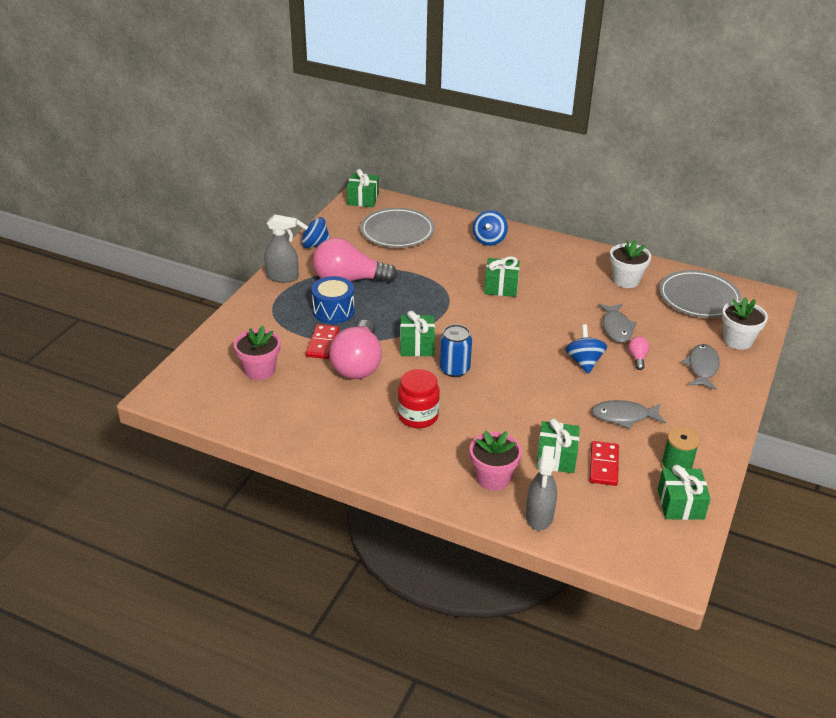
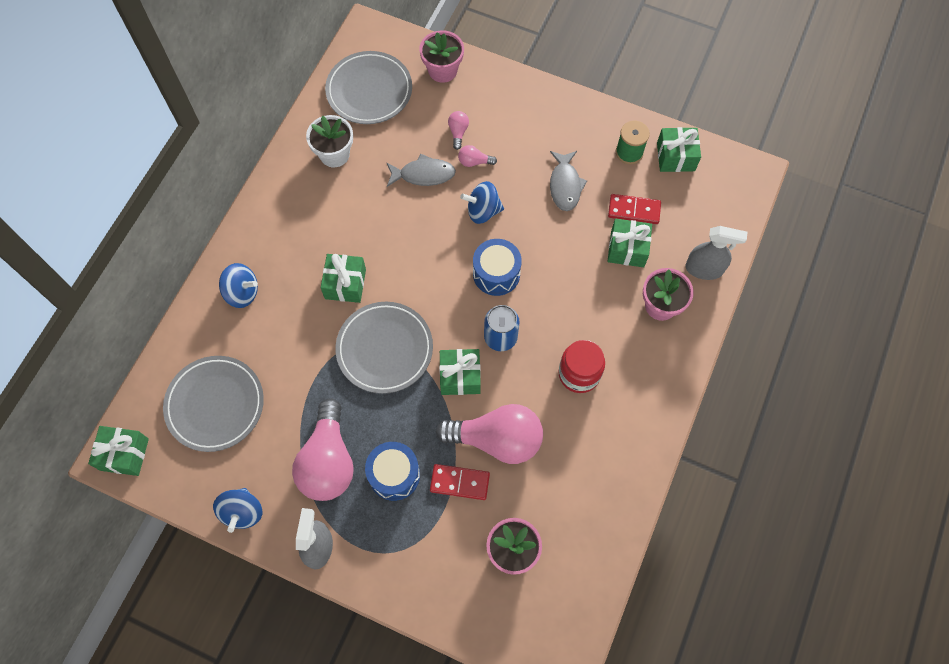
camera: 90 degrees left, 30 degrees up
grey fish [682,344,720,390] -> none
white flower pot [722,297,768,350] -> pink flower pot [419,30,464,83]
none -> grey plate [335,302,433,394]
none -> pink light bulb [448,111,469,150]
none -> blue drum [473,239,522,296]

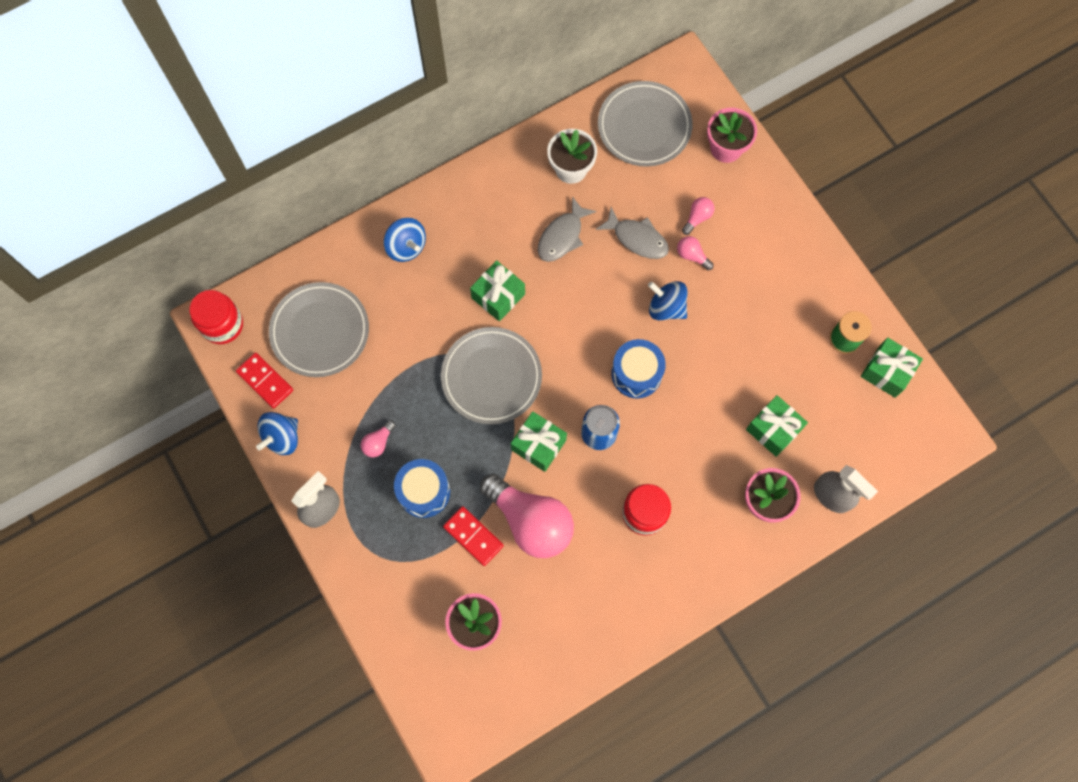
camera: 35 degrees right, 5 degrees up
green gift [88,426,149,476] -> red jar [189,290,243,344]
pink light bulb [292,398,354,501] -> pink light bulb [361,420,396,458], size x0.41
grey fish [550,151,587,211] -> grey fish moved to [538,196,596,262]
red domino [608,194,661,224] -> red domino moved to [236,352,293,409]

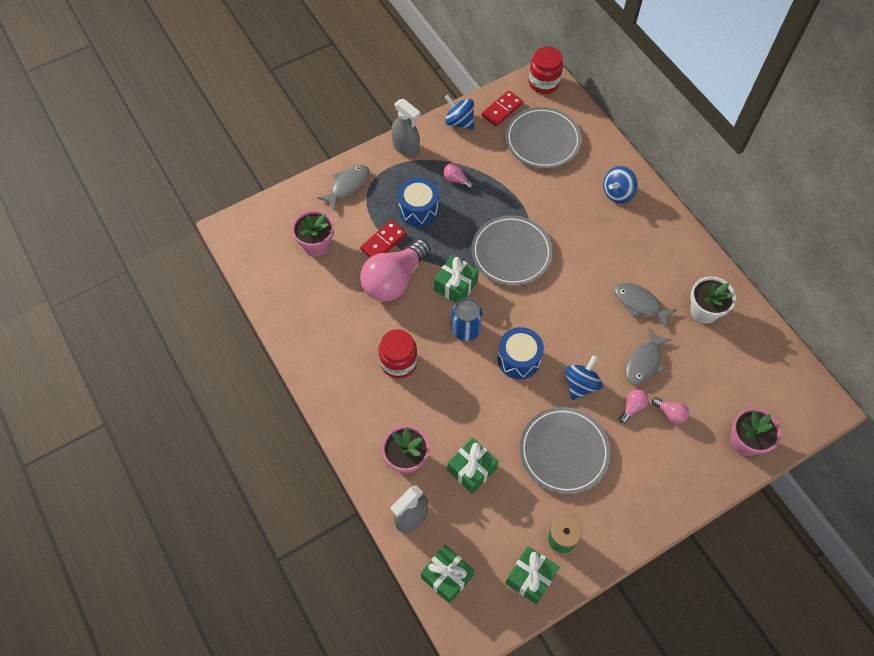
camera: 90 degrees right, 10 degrees down
green gift [470,260,525,321] -> green gift moved to [421,545,474,604]
grey plate [598,81,693,167] -> grey plate moved to [520,407,611,494]
none -> grey fish [317,165,369,211]

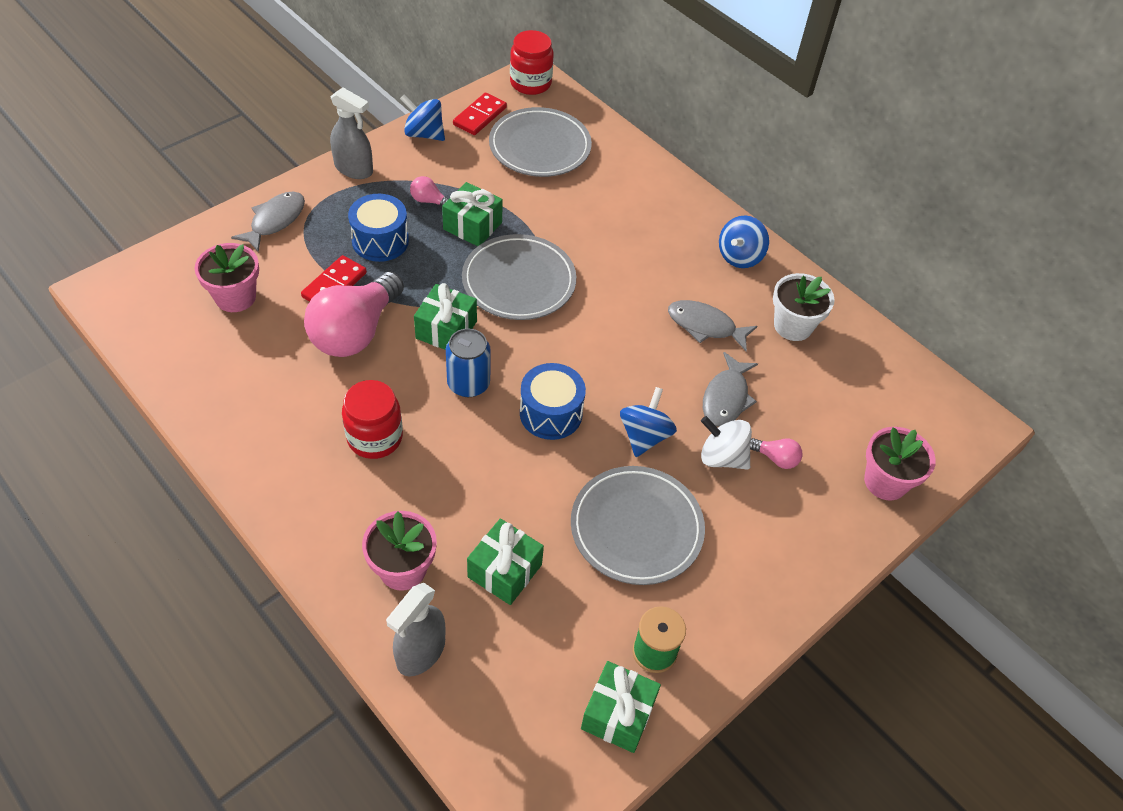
camera: 15 degrees left, 10 degrees down
green gift [421,545,474,604] -> green gift moved to [442,182,503,246]
blue spinning top [603,166,638,203] -> blue spinning top moved to [719,215,769,268]
pink light bulb [619,389,648,423] -> white spinning top [701,416,752,470]

